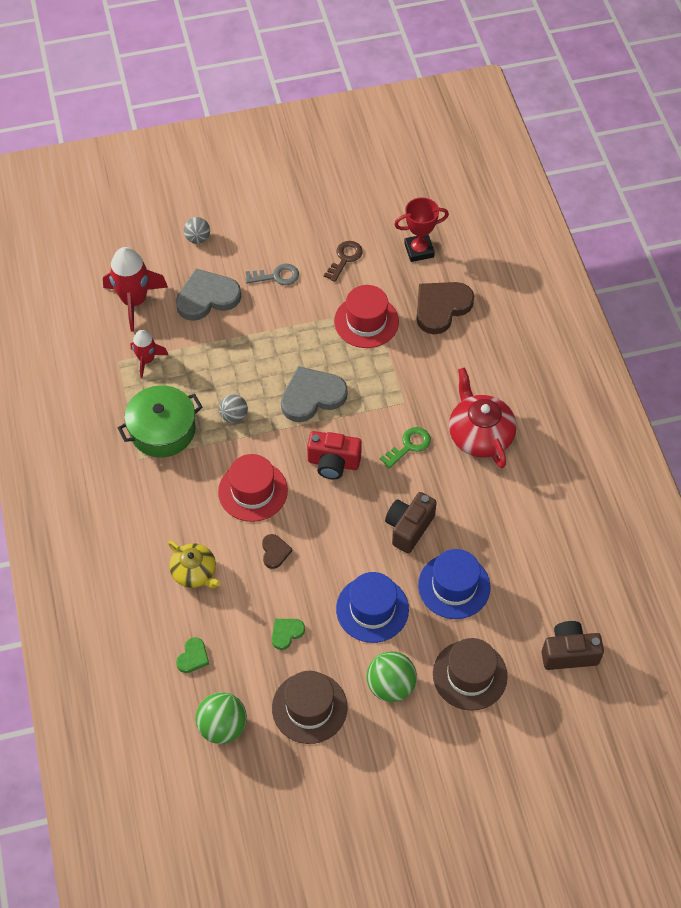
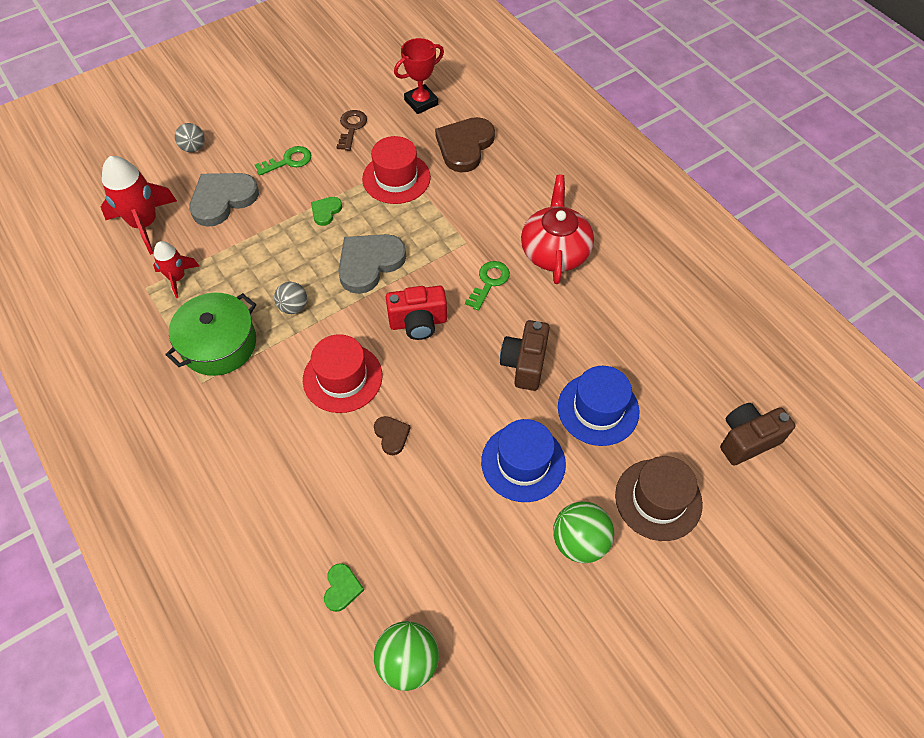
camera: 20 degrees left, 0 degrees up
yellow teapot [168,540,221,589] -> none
grey key [245,264,299,285] -> green key [255,146,311,176]
green heart [272,619,305,650] -> green heart moved to [311,197,342,226]
brown hat [272,671,348,744] -> none
red teapot [449,367,517,468] -> red teapot turned 45 degrees clockwise [521,175,594,284]

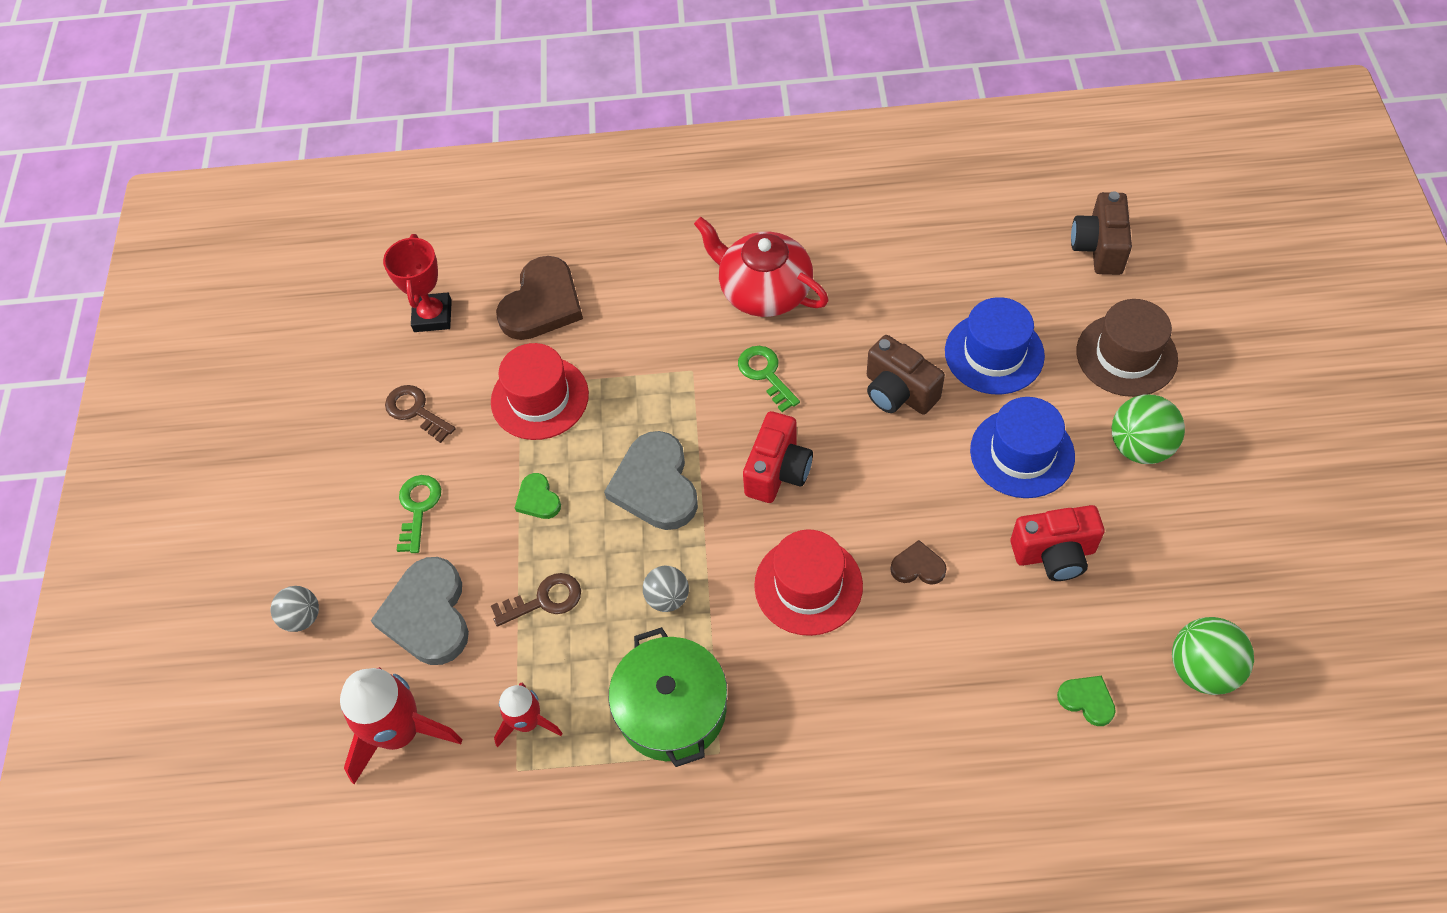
camera: 55 degrees left, 0 degrees up
brown heart [435,117,495,172] -> brown heart turned 120 degrees counterclockwise [496,256,583,340]
none -> brown key [491,573,581,627]
none -> red camera [1011,505,1104,581]

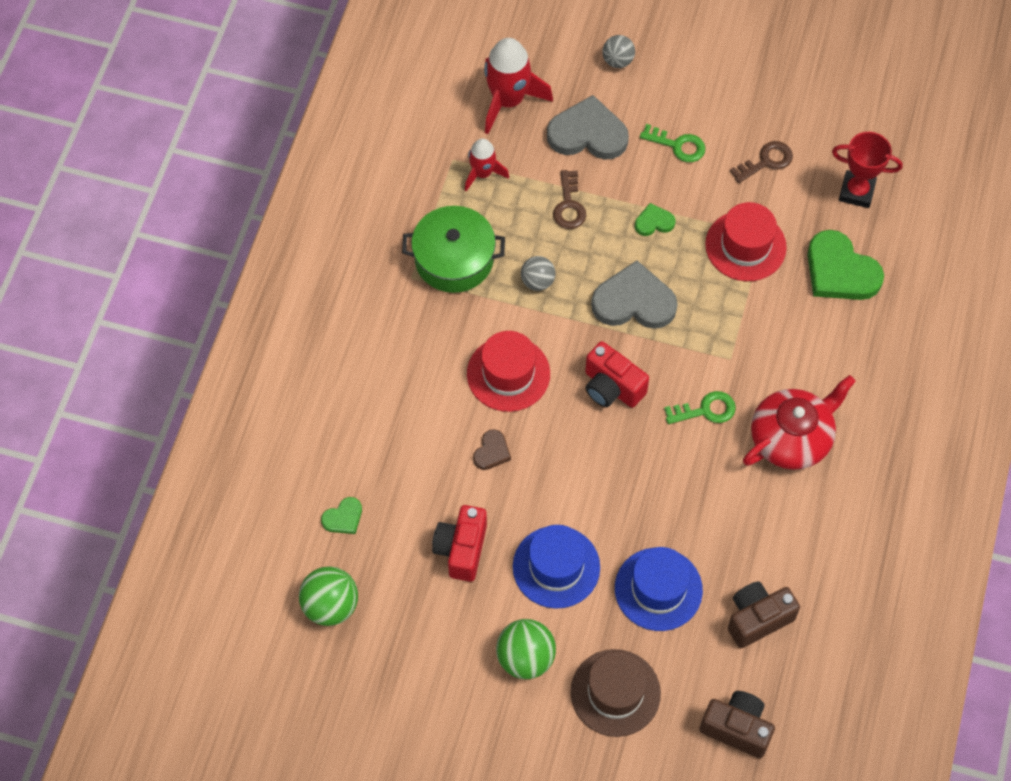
camera: 105 degrees right, 5 degrees up
brown heart [496,256,583,340] -> green heart [807,230,884,300]
brown camera [867,335,945,415] -> brown camera moved to [728,581,800,648]

